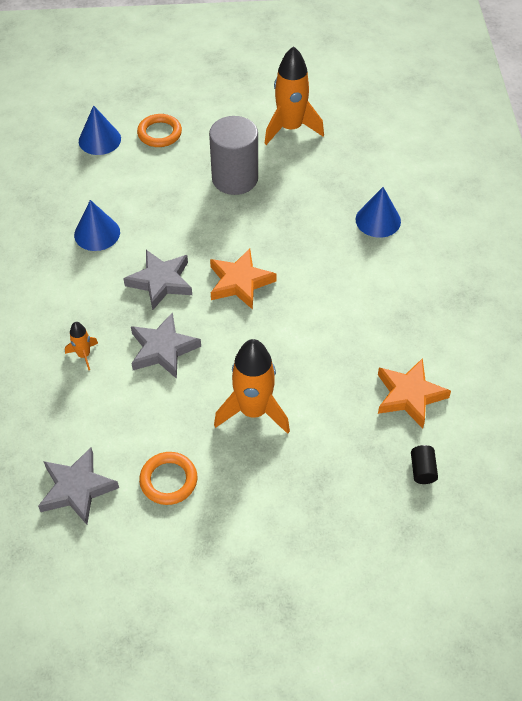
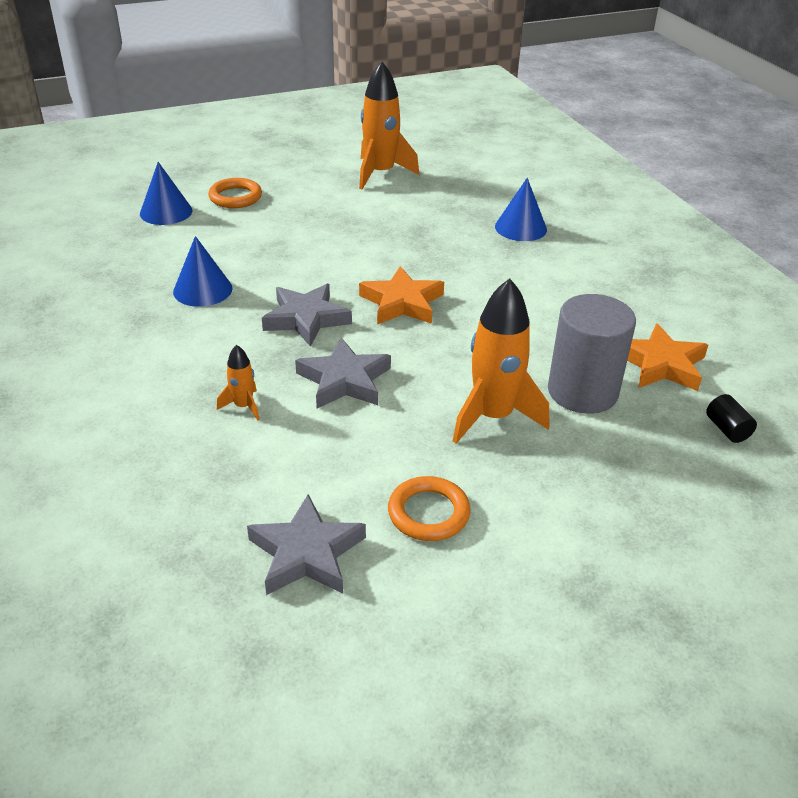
camera: 20 degrees left, 15 degrees down
grey cylinder [209,116,258,195] -> grey cylinder moved to [548,294,636,414]

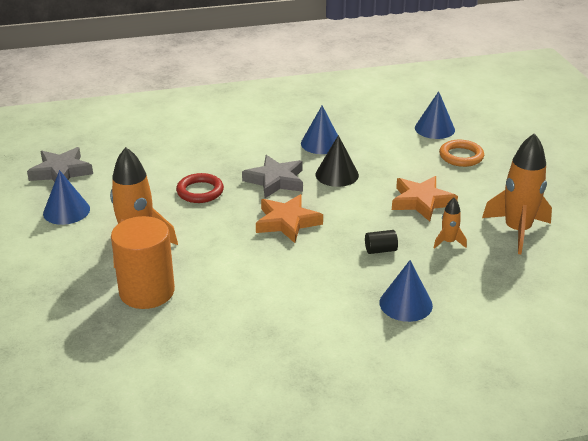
camera: 100 degrees right, 5 degrees down
orange rocket [217,345,260,421] -> orange rocket moved to [434,198,467,249]
grey star [295,337,391,408] -> red ring [176,173,224,203]
orange ring [388,476,471,541] -> blue cone [43,170,90,225]
grey cylinder [548,294,636,414] -> orange cylinder [111,216,175,309]
orange star [627,323,708,391] -> orange star moved to [392,176,458,222]
black cylinder [706,394,757,443] -> black cylinder moved to [365,230,398,254]
none -> black cone [315,135,359,187]

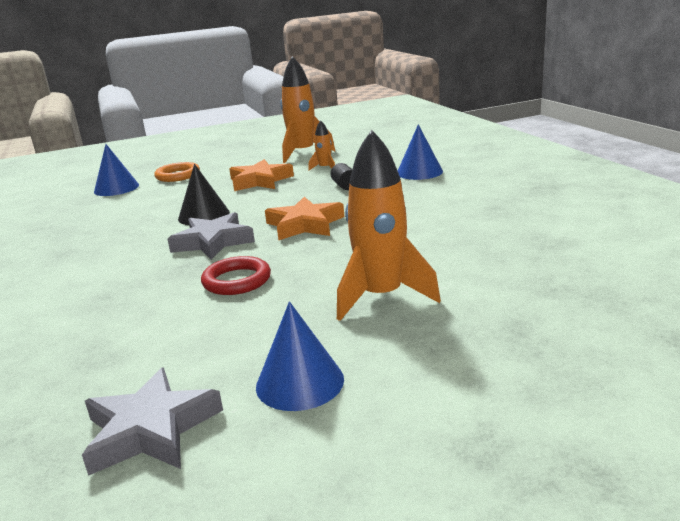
camera: 95 degrees left, 10 degrees down
orange cylinder [111,216,175,309] -> none
blue cone [301,106,338,154] -> none

